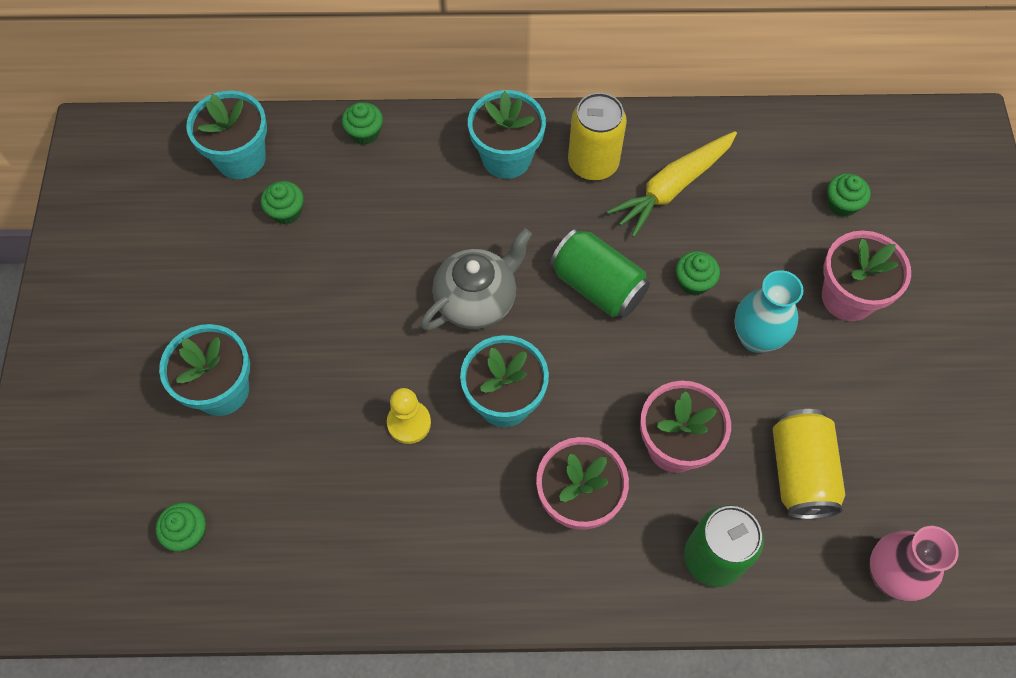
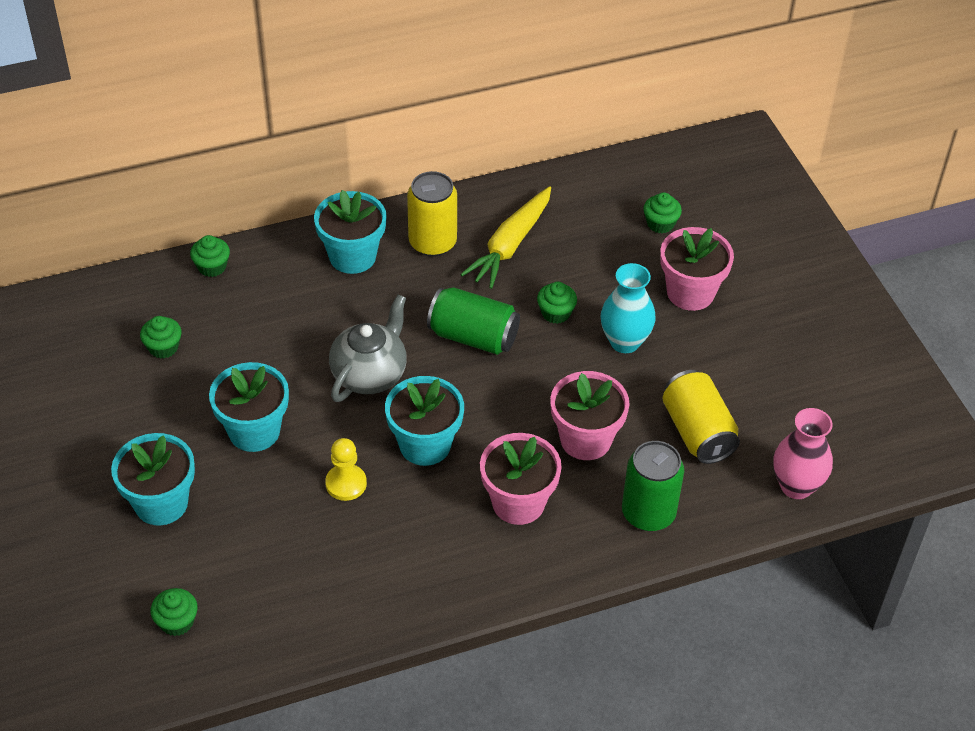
camera: 20 degrees left, 15 degrees down
turquoise flower pot [186,91,267,179] -> turquoise flower pot moved to [209,362,289,452]

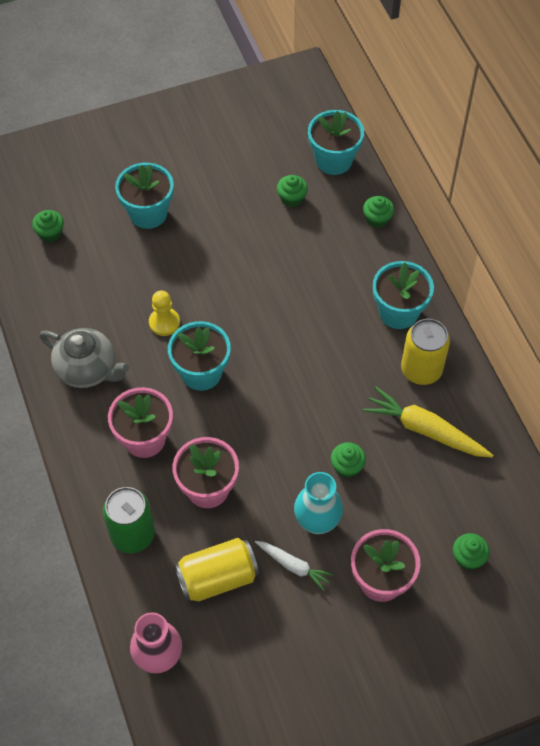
camera: 90 degrees right, 10 degrees up
turquoise flower pot [209,362,289,452] -> turquoise flower pot moved to [308,110,364,175]
grey teapot [329,294,407,402] -> grey teapot moved to [39,328,129,388]
green can [427,287,520,355] -> none
none -> white carrot [255,541,334,591]

